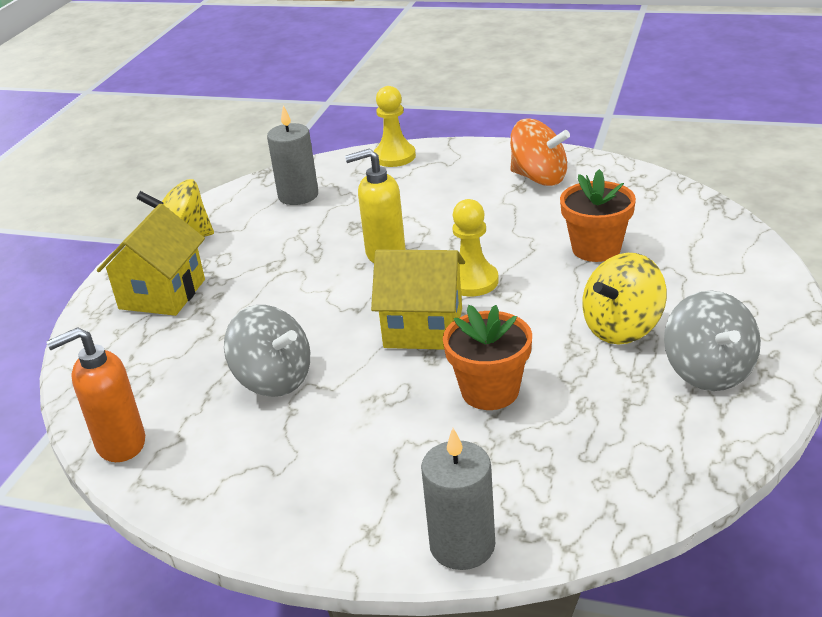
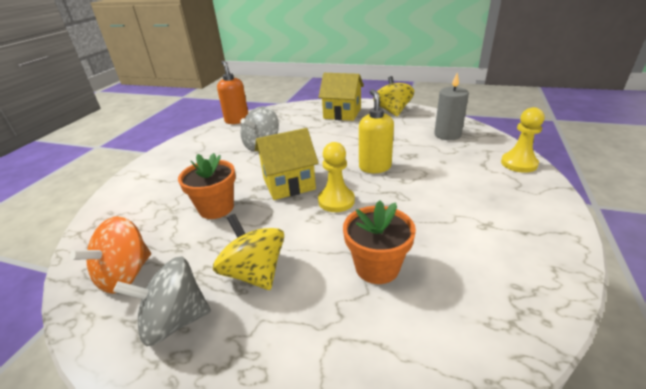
camera: 90 degrees right, 0 degrees up
yellow house [371,250,465,350] -> yellow house turned 60 degrees clockwise [255,128,319,200]
grey candle [421,428,495,570] -> none
orange spinning top [510,119,570,186] -> orange spinning top moved to [70,216,151,294]

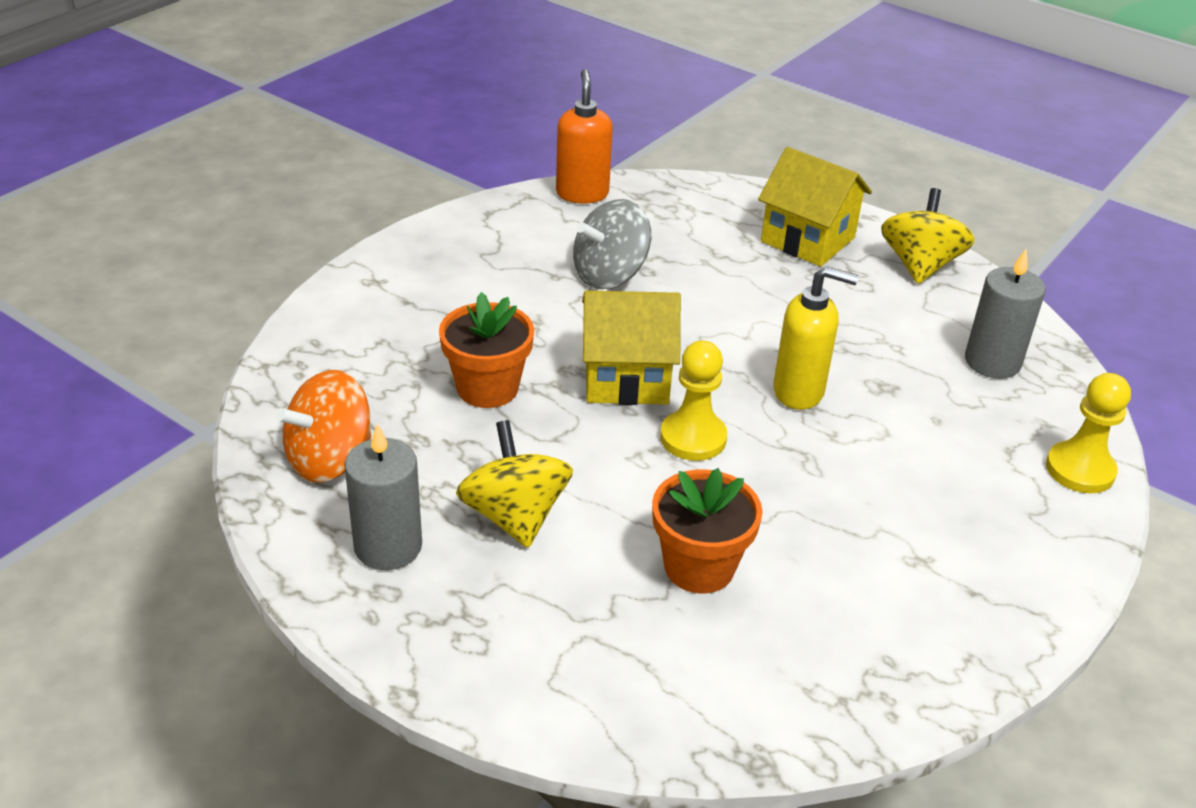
camera: 15 degrees right, 5 degrees up
grey spinning top [113,256,211,346] -> grey candle [344,423,422,570]
yellow soap dispenser [359,89,394,173] -> yellow soap dispenser turned 90 degrees clockwise [773,266,858,410]

